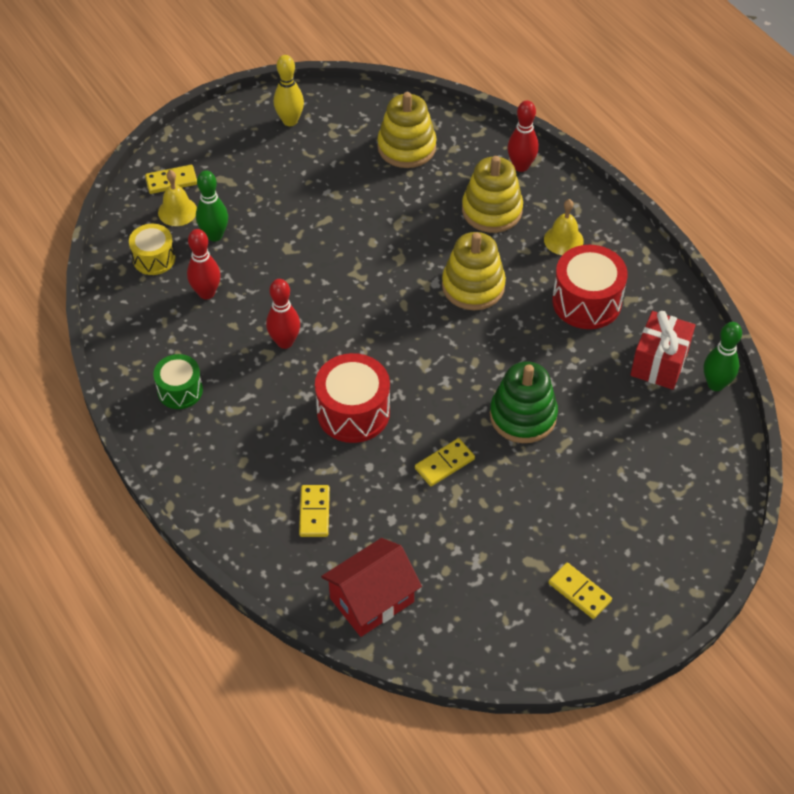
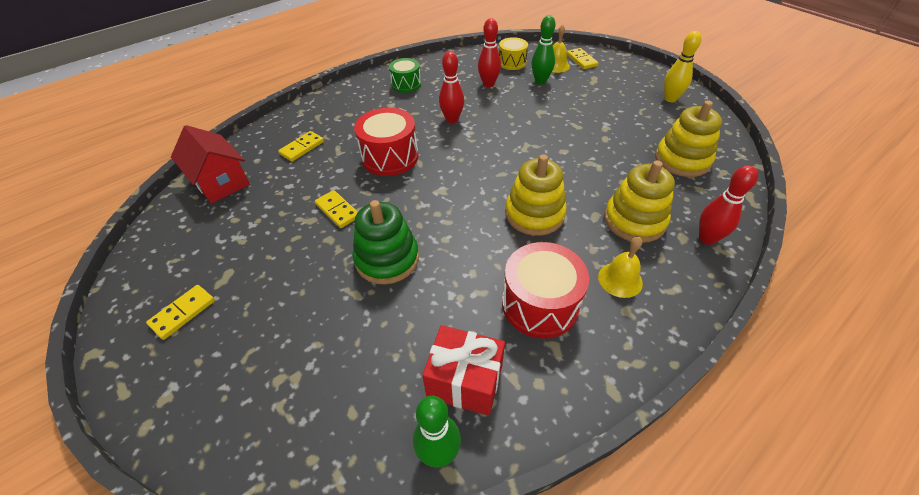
camera: 85 degrees right, 5 degrees down
yellow domino [299,485,330,537] -> yellow domino turned 45 degrees counterclockwise [278,131,324,162]

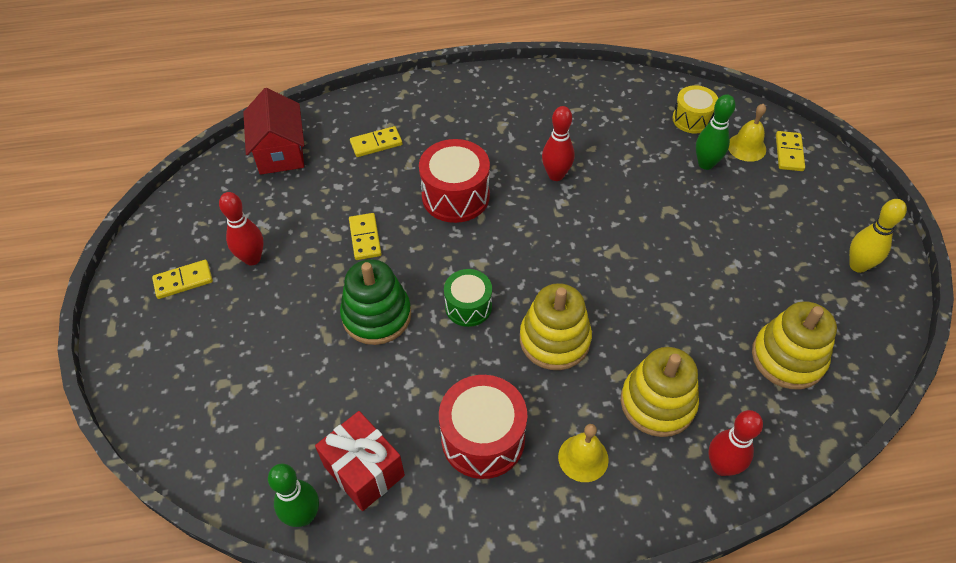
camera: 30 degrees right, 5 degrees up
green drum [389,58,421,93] -> green drum moved to [444,269,492,327]
red bowling pin [478,18,501,87] -> red bowling pin moved to [219,192,263,266]

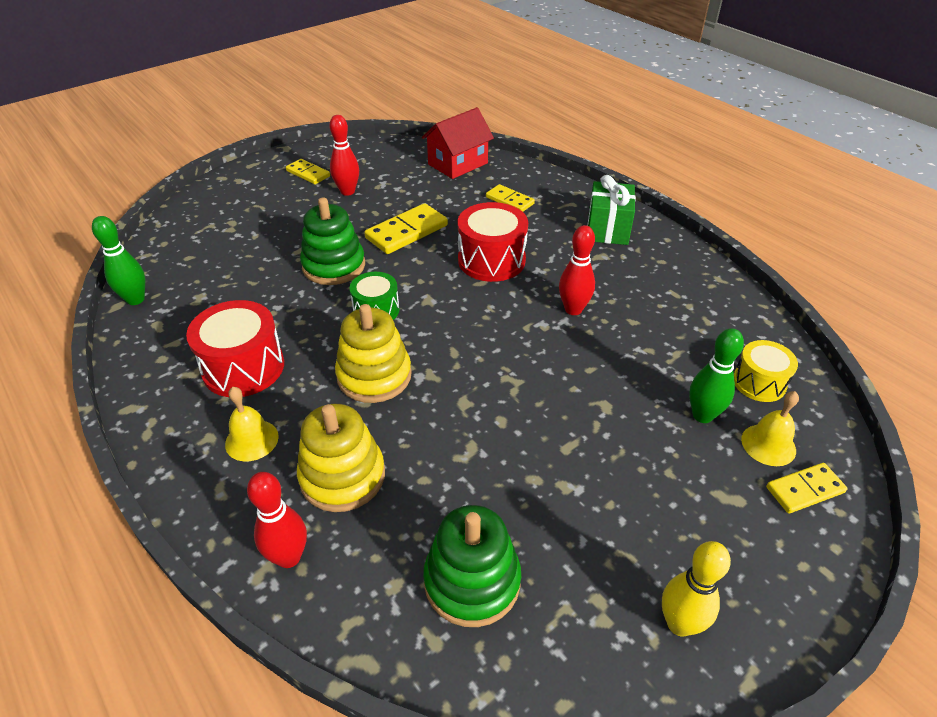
camera: 60 degrees right, 10 degrees down
red gift [315,411,405,511] -> none
yellow domino [349,213,382,260] -> yellow domino [364,203,448,254], size x1.60
yellow stacking toy [752,301,837,389] -> green stacking toy [423,505,521,627]
none -> green gift [587,175,636,245]

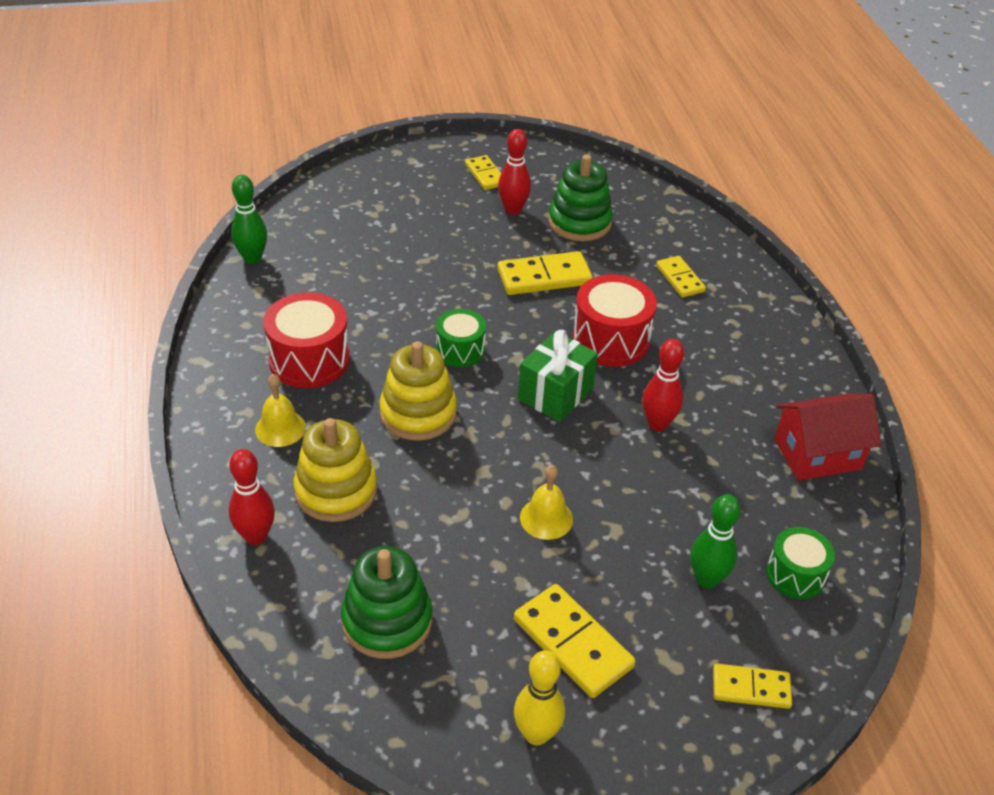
camera: 25 degrees right, 0 degrees up
green stacking toy [300,198,365,285] -> green stacking toy moved to [548,154,613,241]
red house [422,107,494,179] -> red house moved to [774,394,881,481]
green gift [587,175,636,245] -> green gift moved to [518,330,598,422]
yellow drum [734,340,798,402] -> green drum [766,527,835,599]
yellow bell [741,391,799,466] -> yellow bell moved to [520,465,573,540]
none -> yellow domino [514,584,636,698]

